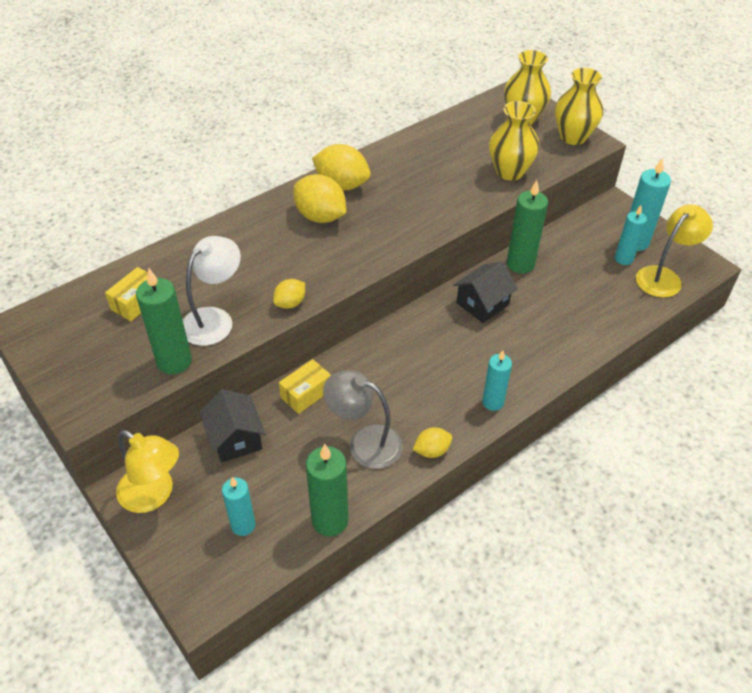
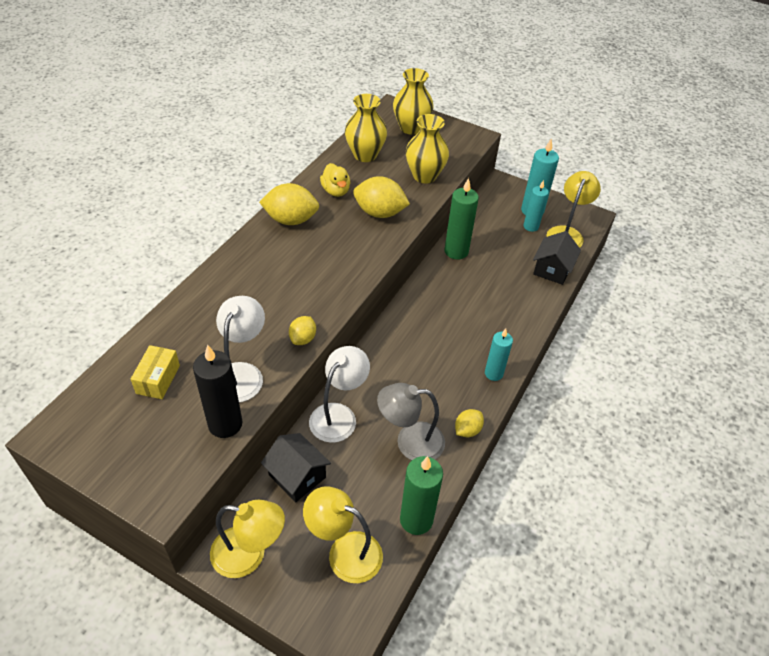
camera: 25 degrees left, 0 degrees up
green candle [136,268,192,374] -> black candle [193,345,242,438]
turquoise candle [222,477,256,536] -> yellow lamp [303,486,383,583]
yellow box [279,359,331,414] -> white lamp [309,346,370,443]
yellow lemon [293,174,346,223] -> yellow lemon moved to [353,176,410,218]
black house [453,262,518,323] -> black house moved to [533,231,581,285]
yellow vase [555,68,603,145] -> yellow vase moved to [345,94,387,162]
none -> yellow duck [320,163,350,197]

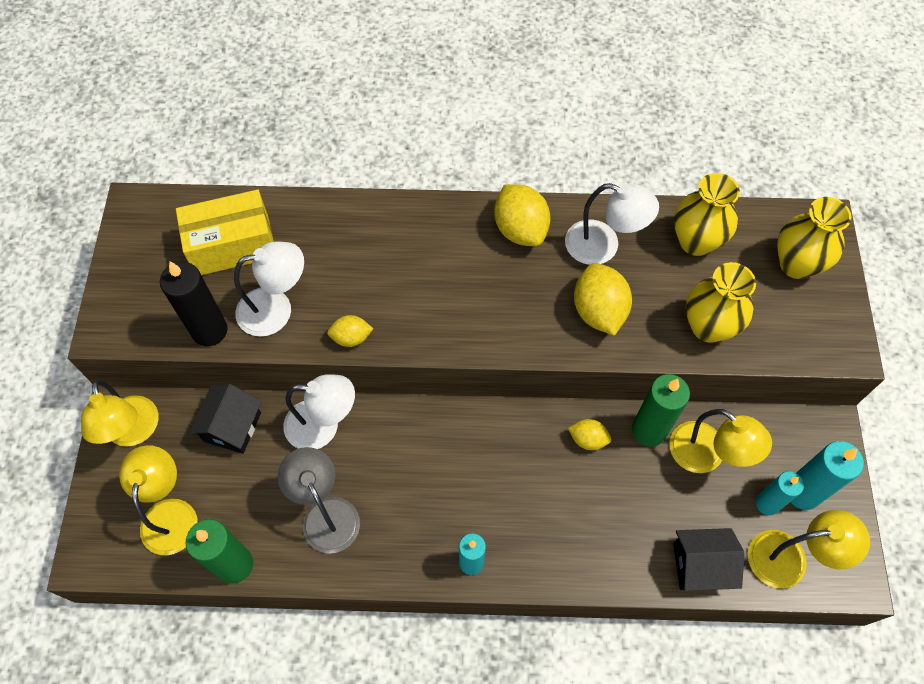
camera: 65 degrees right, 15 degrees up
yellow box [130,345,180,399] -> yellow box [176,189,274,275], size x1.75
yellow duck [320,163,350,197] -> white lamp [565,183,659,265]
yellow lemon [455,409,484,437] -> yellow lemon moved to [568,419,611,450]
none -> yellow lamp [670,409,772,473]

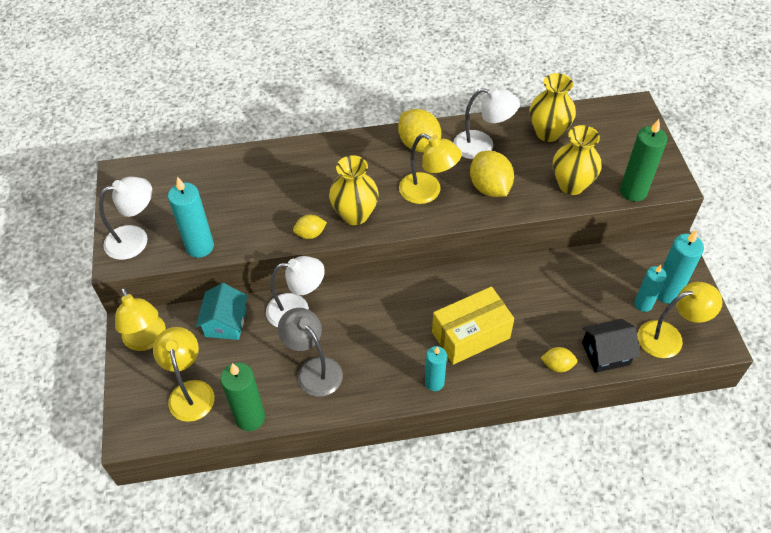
camera: 10 degrees left, 10 degrees down
black candle [160,261,228,346] -> turquoise candle [168,177,214,258]
yellow box [176,189,274,275] -> yellow box moved to [432,286,514,365]
black house [189,384,262,454] -> turquoise house [196,283,248,340]
white lamp [234,241,304,337] -> white lamp moved to [99,177,152,260]
yellow lemon [568,419,611,450] -> yellow lemon moved to [541,347,577,372]
green candle [632,374,690,447] -> green candle moved to [620,119,667,202]
yellow lamp [670,409,772,473] -> yellow lamp moved to [399,134,462,204]
yellow vase [777,197,851,279] -> yellow vase moved to [329,155,379,225]

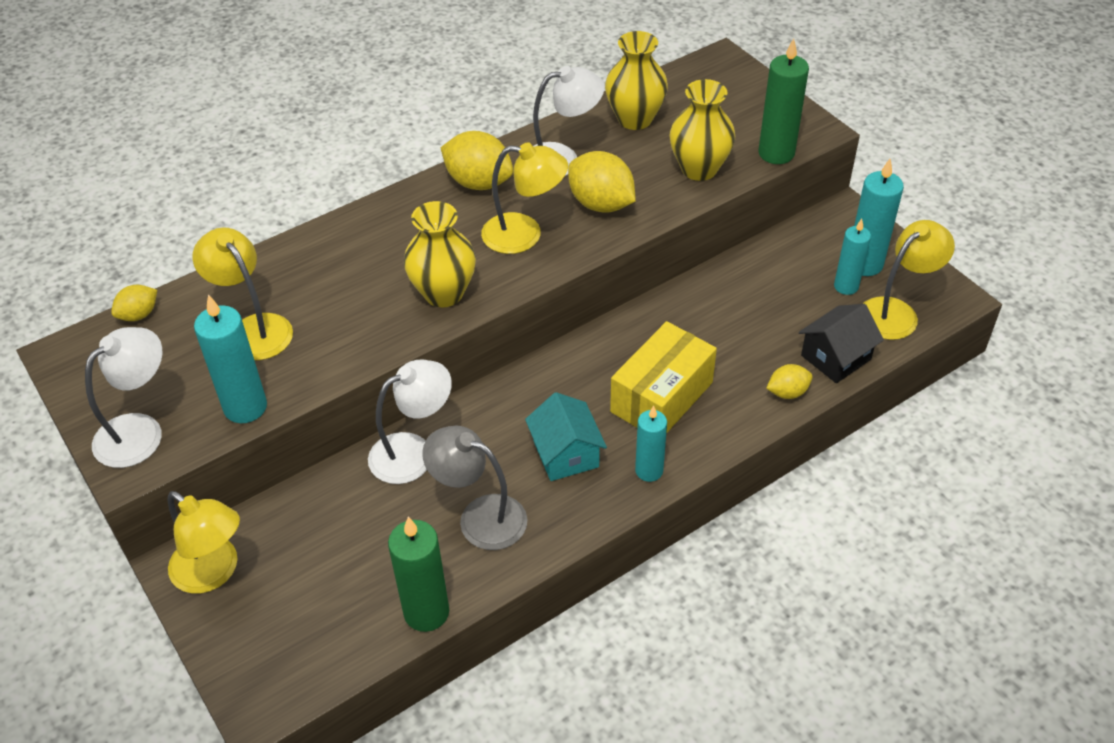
camera: 25 degrees left, 5 degrees down
yellow lamp [153,327,214,422] -> yellow lamp moved to [193,227,293,360]
turquoise house [196,283,248,340] -> turquoise house moved to [525,392,607,481]
yellow lemon [293,215,327,239] -> yellow lemon moved to [111,285,157,321]

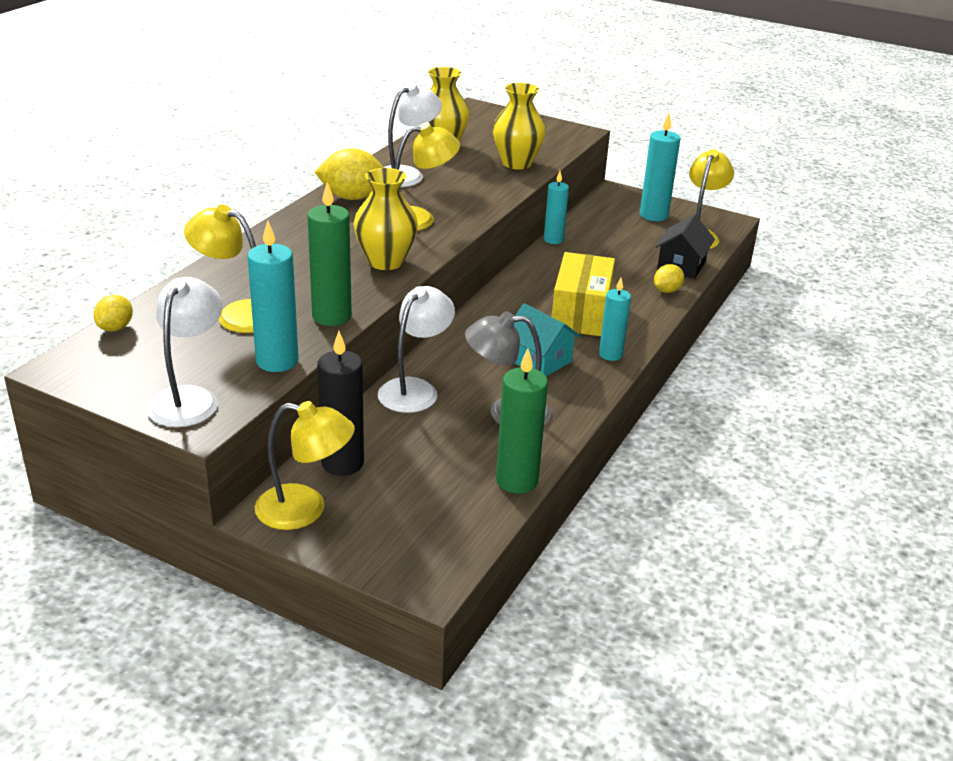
camera: 30 degrees left, 15 degrees down
yellow lemon [568,151,635,213] -> none
green candle [759,38,809,164] -> green candle moved to [308,182,352,326]
turquoise candle [834,219,871,295] -> turquoise candle moved to [544,171,569,244]
none -> black candle [317,331,364,476]

